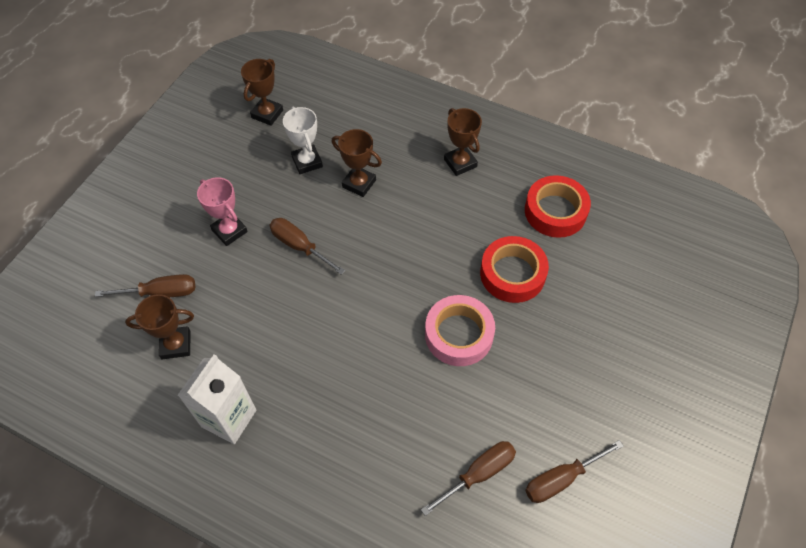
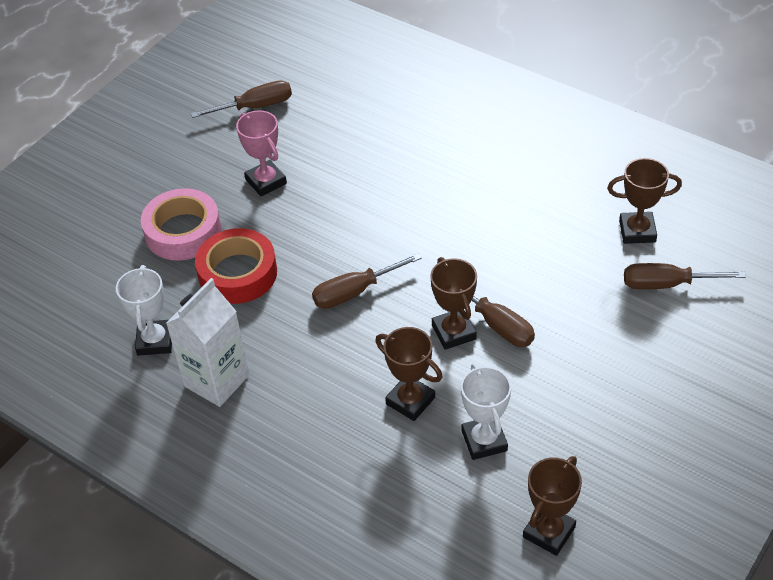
camera: 170 degrees left, 10 degrees down
white carton [178,354,256,444] -> white carton moved to [166,278,249,407]
pink trophy [197,177,248,246] -> pink trophy moved to [236,110,287,196]
brown screwdriver [421,441,516,516] -> brown screwdriver moved to [312,253,421,309]
pink tape [425,295,495,366] -> pink tape moved to [141,188,221,261]
brown trophy [444,108,482,176] -> brown trophy moved to [430,257,477,350]
red tape [525,175,591,238] -> white trophy [116,265,172,355]

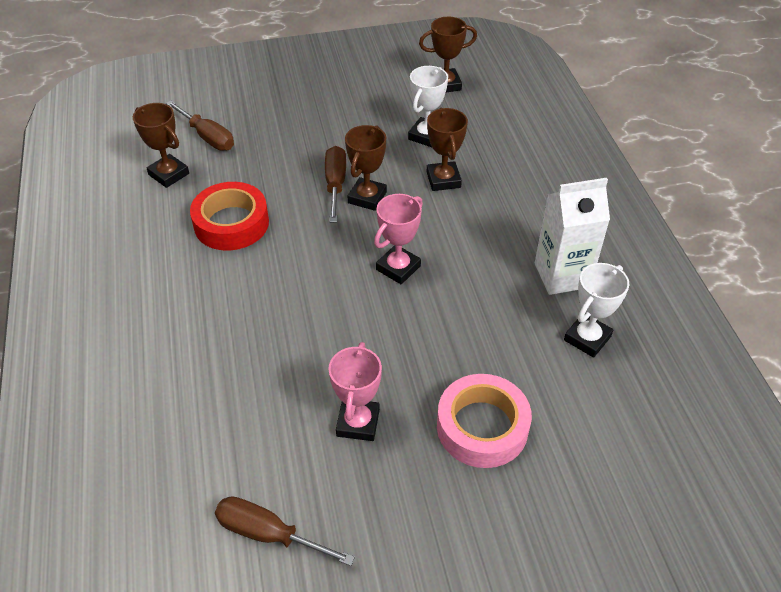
camera: 140 degrees left, 0 degrees up
red tape [195,228,277,304] -> red tape moved to [190,182,269,251]
brown screwdriver [312,253,421,309] -> pink trophy [374,194,423,284]

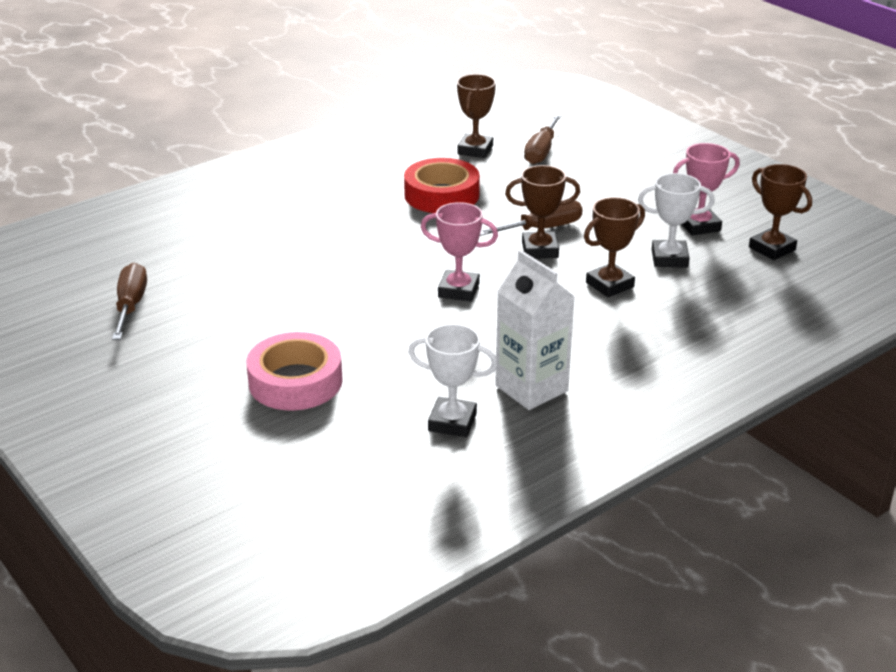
camera: 65 degrees right, 15 degrees down
pink trophy [328,342,382,441] -> pink trophy moved to [673,143,740,236]

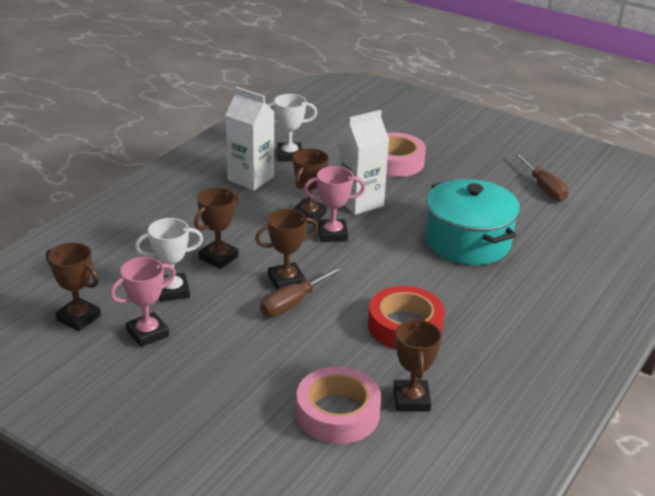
camera: 160 degrees right, 0 degrees up
brown screwdriver [524,114,562,164] -> pink tape [296,366,381,444]
none -> brown trophy [293,148,328,224]
none -> white carton [338,110,389,215]
none -> turquoise pot [425,179,520,265]

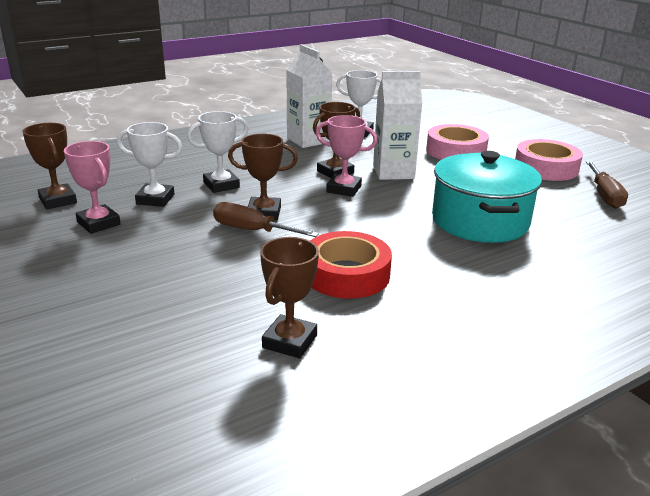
camera: 25 degrees right, 5 degrees down
pink trophy [110,257,176,347] -> pink trophy turned 60 degrees clockwise [64,141,121,234]
brown trophy [194,187,239,269] -> white trophy [187,111,248,193]
brown screwdriver [260,266,344,317] -> brown screwdriver turned 45 degrees clockwise [213,202,319,237]
pink tape [296,366,381,444] -> pink tape moved to [515,139,583,181]

